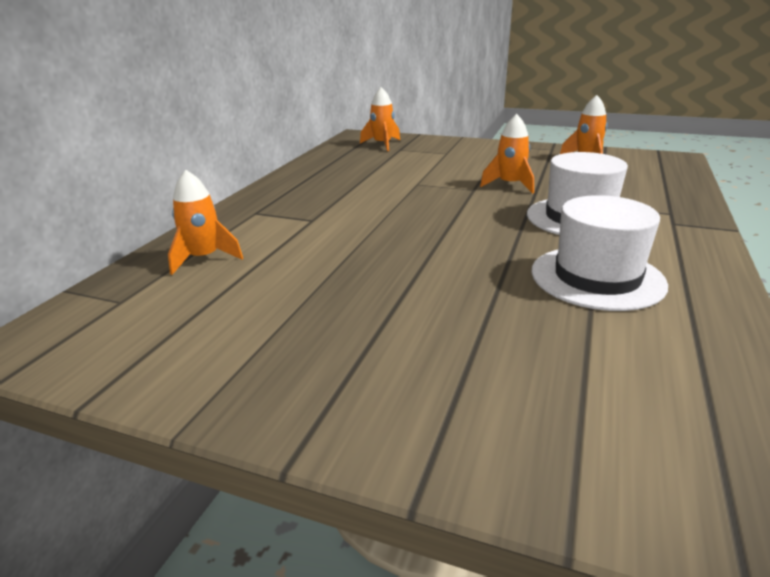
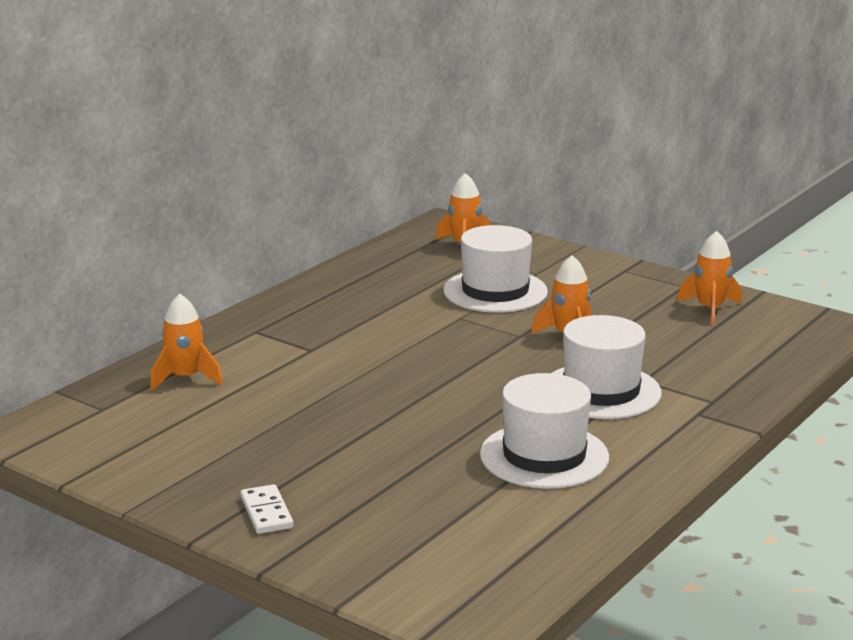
camera: 15 degrees right, 5 degrees down
none -> white domino [240,484,294,534]
none -> white hat [443,225,548,313]

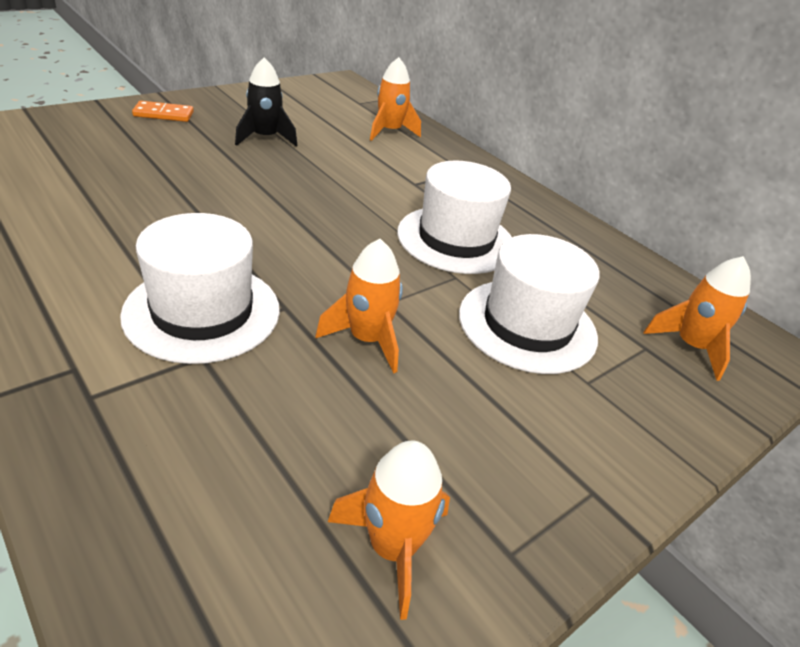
camera: 100 degrees right, 15 degrees up
white domino [240,484,294,534] -> orange domino [132,101,194,122]
white hat [480,373,609,489] -> white hat moved to [397,160,512,274]
none -> black rocket [235,57,297,147]

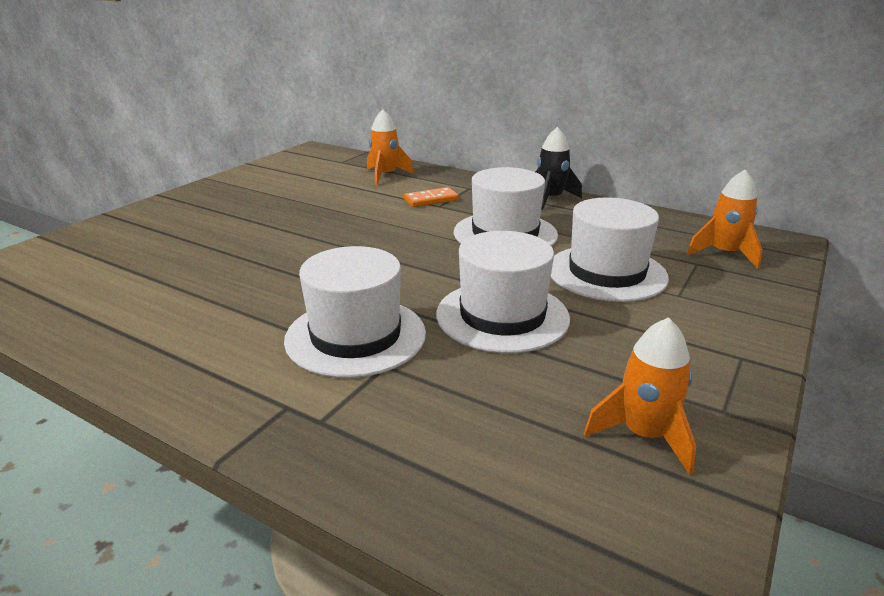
camera: 15 degrees left, 10 degrees down
orange domino [132,101,194,122] -> orange domino moved to [404,187,459,207]
black rocket [235,57,297,147] -> black rocket moved to [536,127,582,210]
orange rocket [315,239,403,374] -> white hat [436,231,570,353]

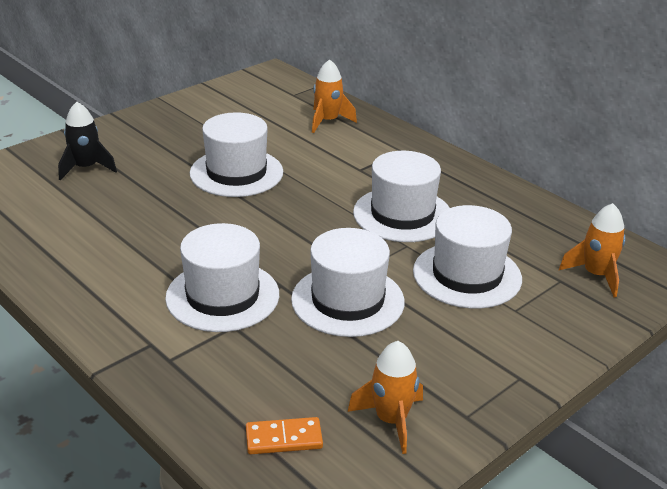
camera: 15 degrees right, 5 degrees up
orange domino [404,187,459,207] -> orange domino moved to [246,417,323,454]
black rocket [536,127,582,210] -> black rocket moved to [58,102,117,180]
none -> white hat [190,112,283,197]

